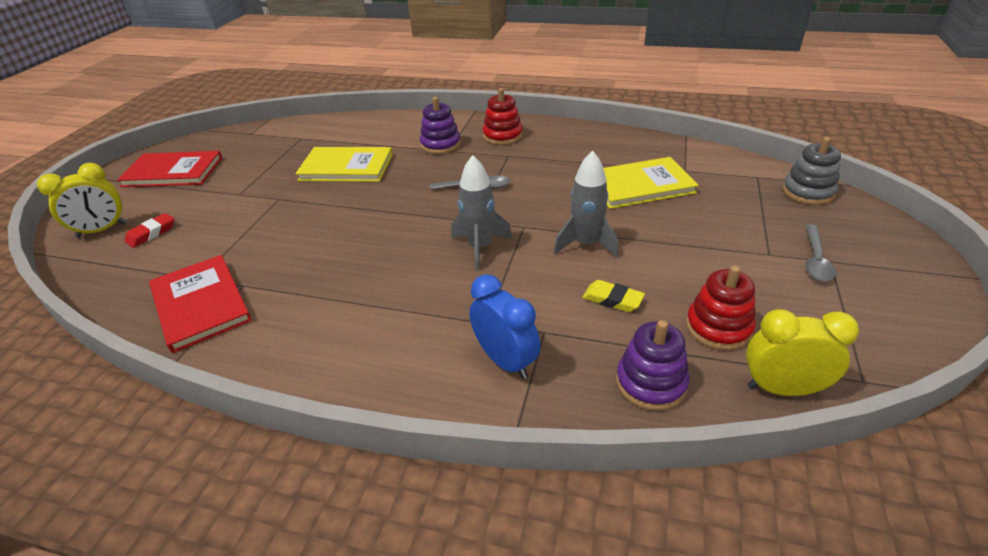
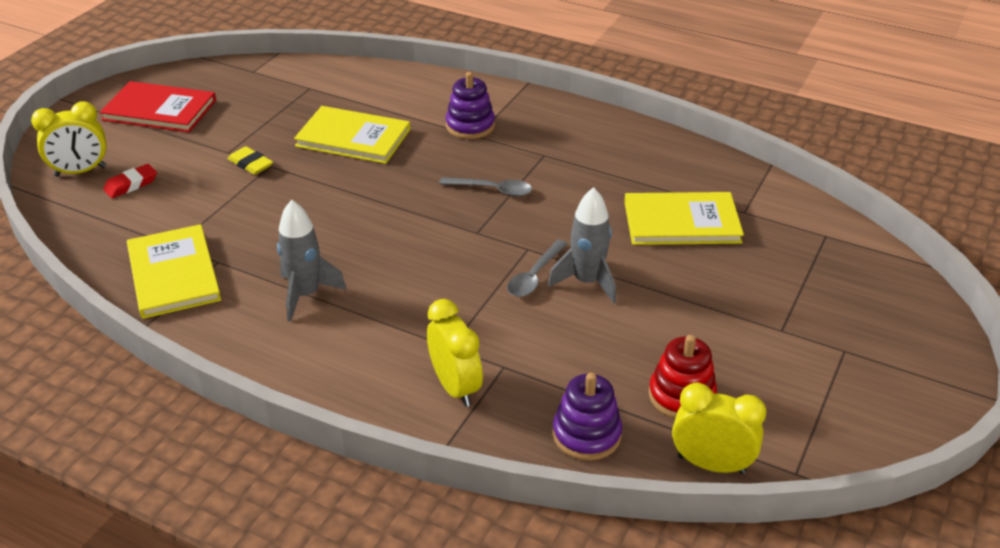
camera: 10 degrees right, 0 degrees up
red book [149,255,252,353] -> yellow book [127,224,221,319]
grey rocket [451,155,512,270] -> grey rocket moved to [277,200,347,322]
blue clock [469,274,541,379] -> yellow clock [427,299,483,407]
red stacking toy [483,88,523,145] -> none
yellow eraser [582,280,645,312] -> yellow eraser moved to [228,146,273,175]
grey stacking toy [782,137,841,205] -> none
grey spoon [805,224,836,282] -> grey spoon moved to [507,239,568,297]

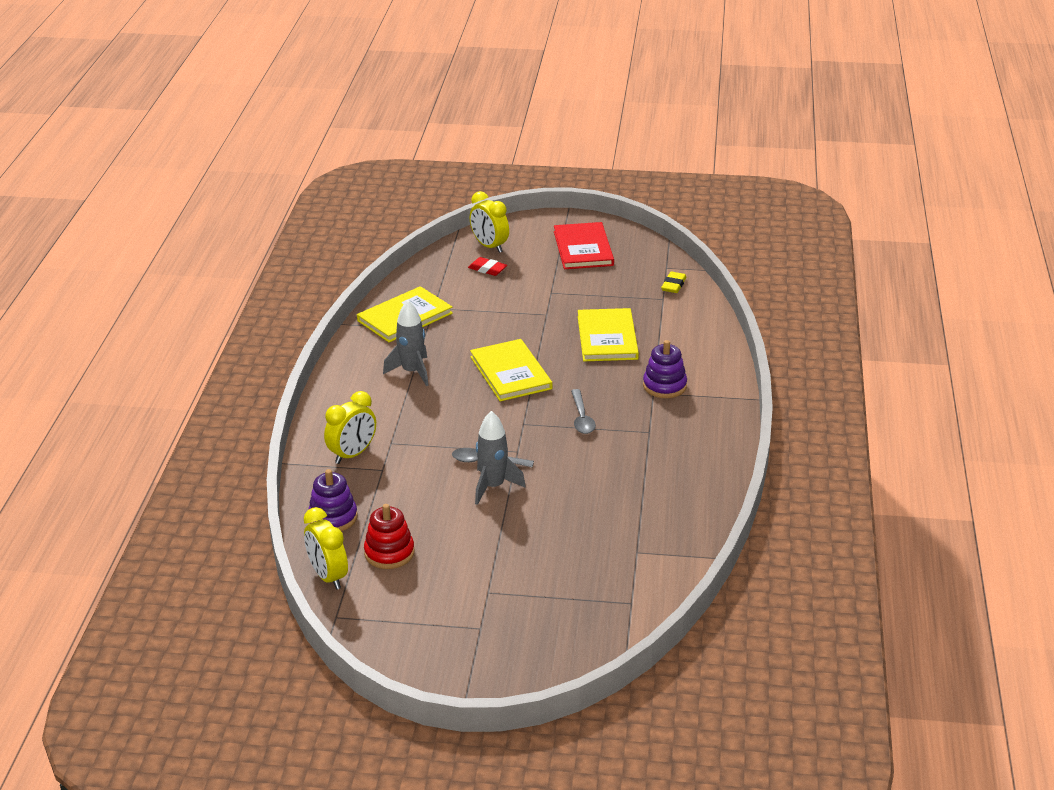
camera: 70 degrees right, 5 degrees down
yellow eraser [228,146,273,175] -> yellow eraser moved to [661,272,686,293]
yellow book [624,192,744,245] -> yellow book moved to [470,339,552,401]
yellow clock [672,382,766,474] -> yellow clock turned 150 degrees clockwise [304,507,348,590]

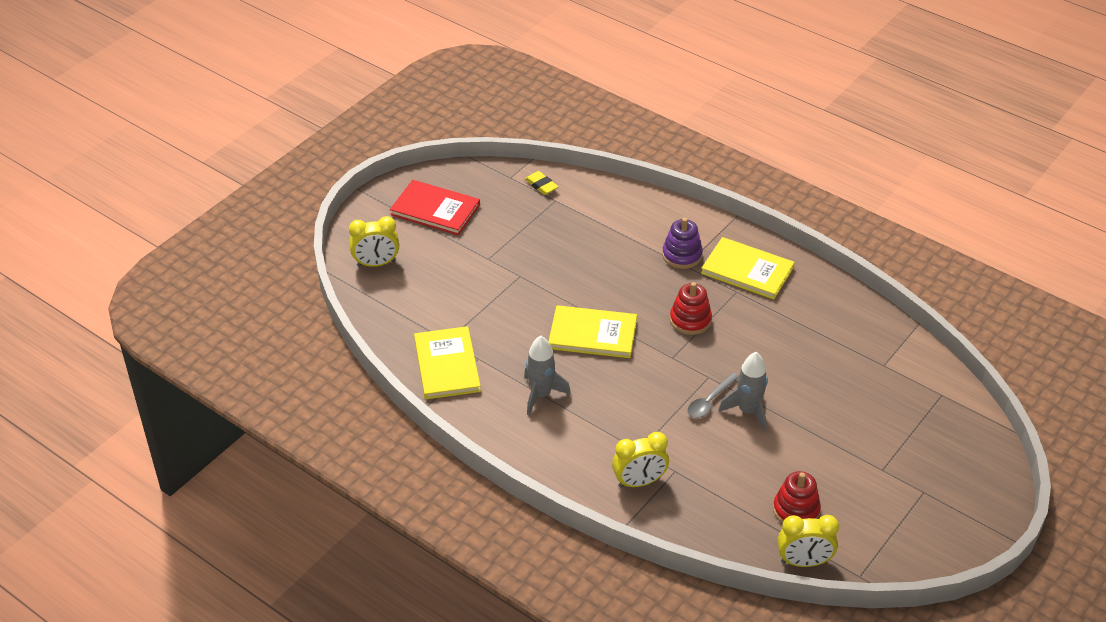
camera: 60 degrees left, 10 degrees up
purple stacking toy [308,469,358,531] -> none
yellow clock [324,391,376,464] -> yellow clock turned 90 degrees clockwise [612,432,669,488]
red eraser [468,257,507,276] -> none
grey spoon [571,389,596,434] -> red stacking toy [670,282,712,335]
yellow book [578,308,639,361] -> yellow book moved to [701,237,795,300]

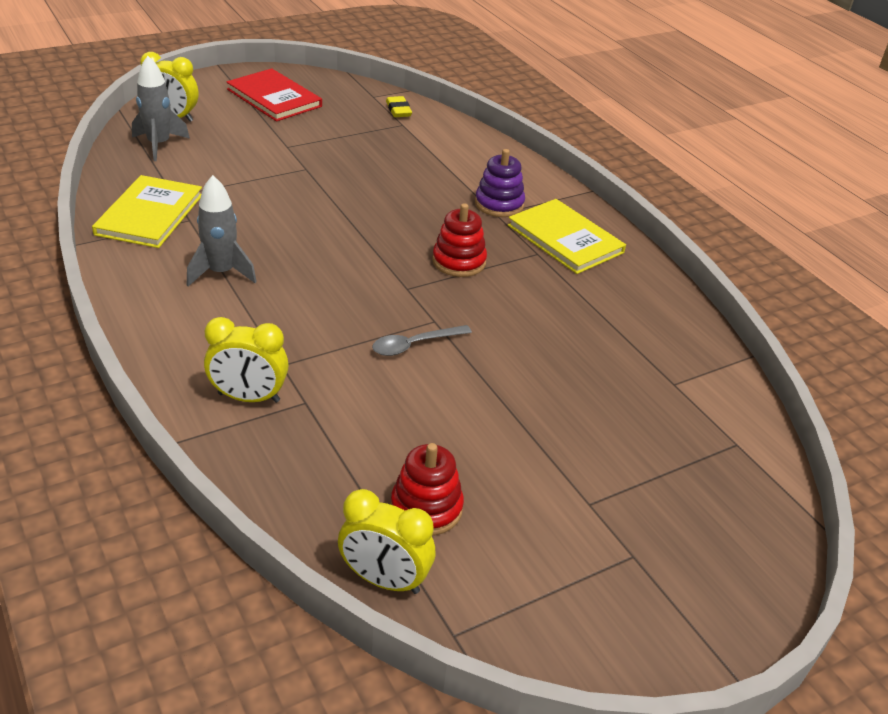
camera: 20 degrees right, 5 degrees down
yellow book [548,305,637,358] -> none
grey rocket [718,352,768,431] -> grey rocket moved to [132,56,190,161]

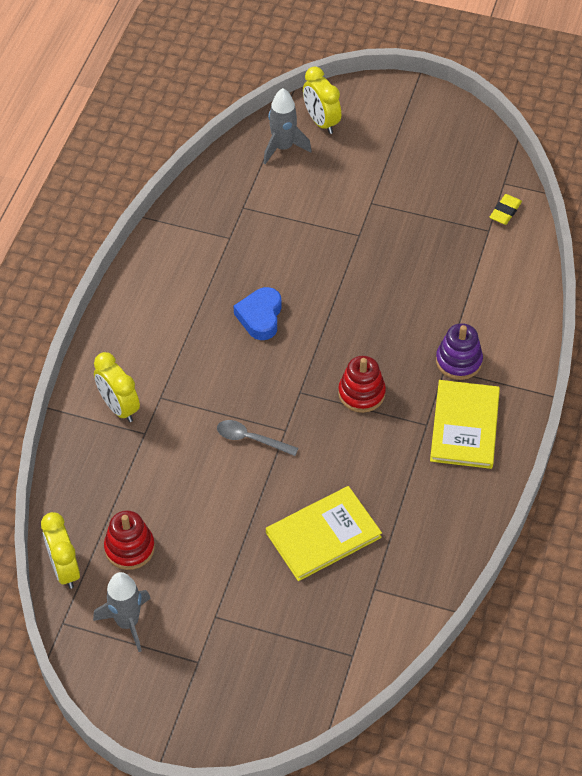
camera: 50 degrees right, 15 degrees up
yellow book [92,175,202,248] -> yellow book moved to [266,486,382,581]
grey rocket [187,175,257,287] -> grey rocket moved to [93,572,151,652]
red book [227,68,322,121] -> none
none -> blue heart [234,287,281,340]

